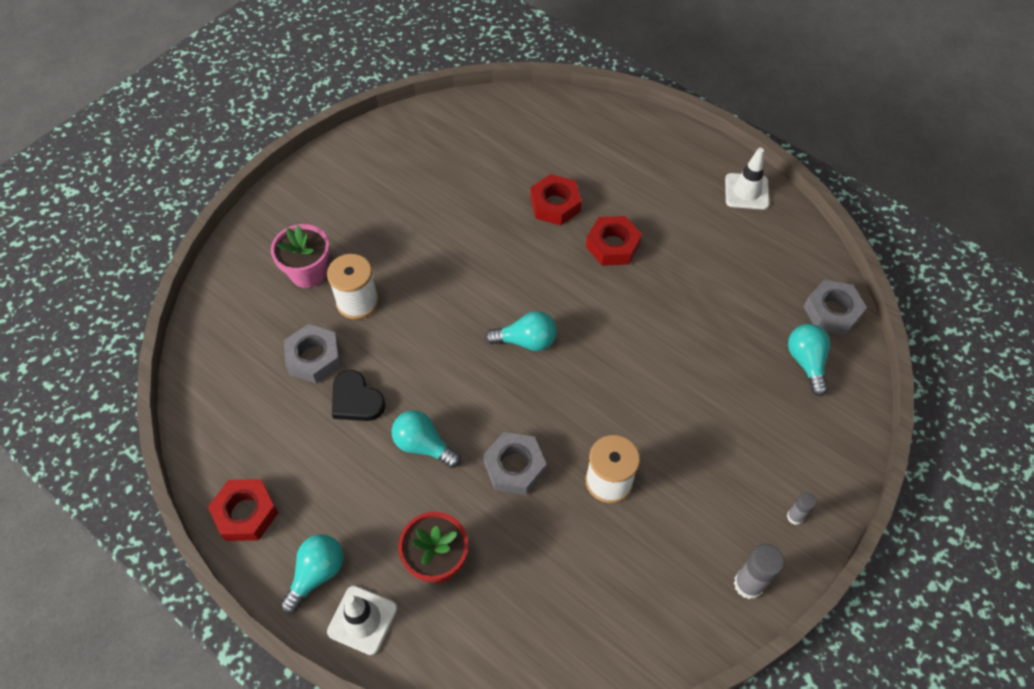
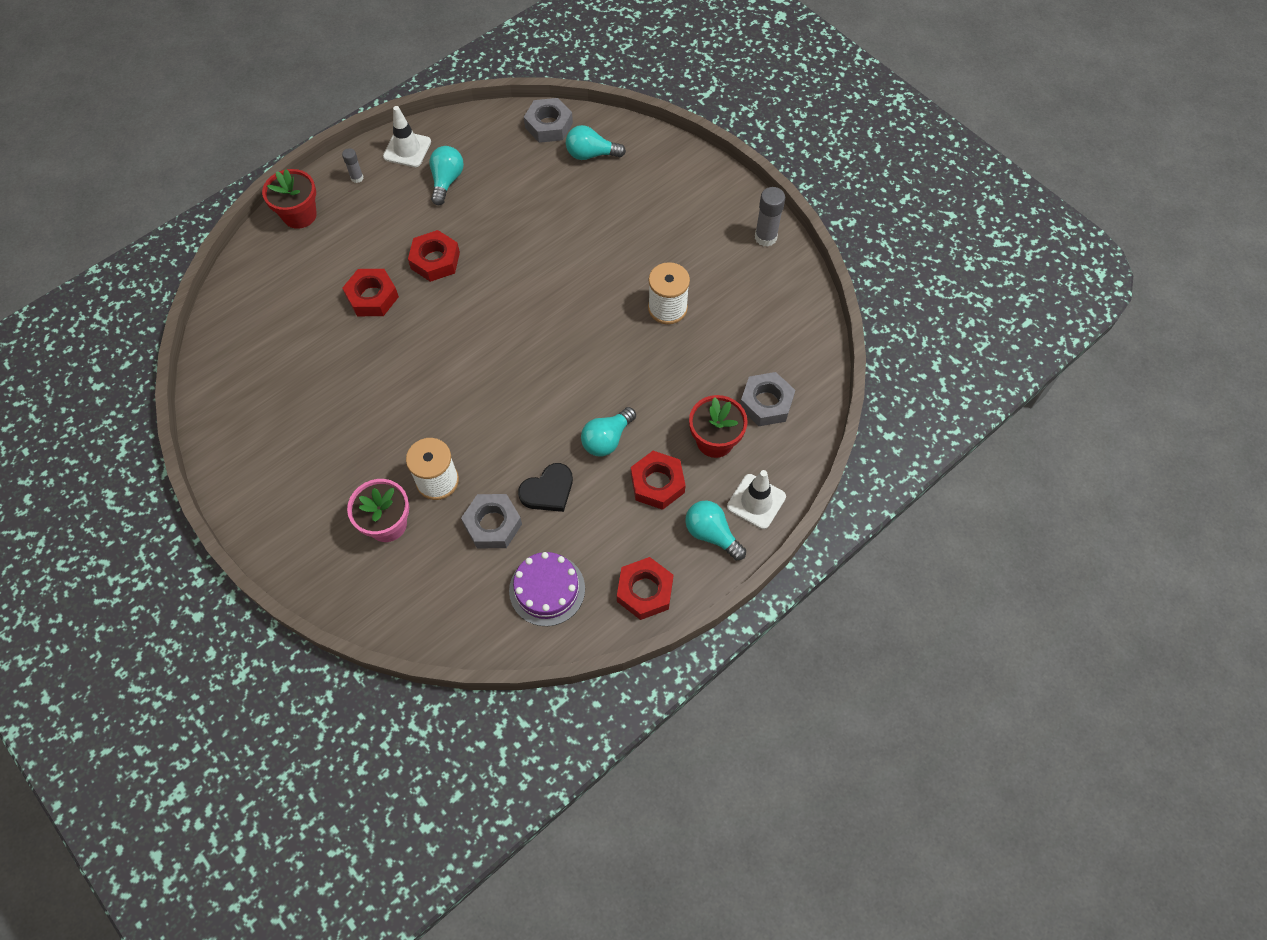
camera: 80 degrees left, 5 degrees up
grey nut [483,432,547,495] -> grey nut moved to [740,372,795,426]
turquoise light bulb [485,311,557,351] -> turquoise light bulb moved to [429,146,464,205]
grey glue stick [787,492,817,525] -> grey glue stick moved to [342,148,363,183]
none -> red flower pot [262,169,317,229]
none -> purple cake [509,552,585,626]
none -> red nut [631,451,686,510]

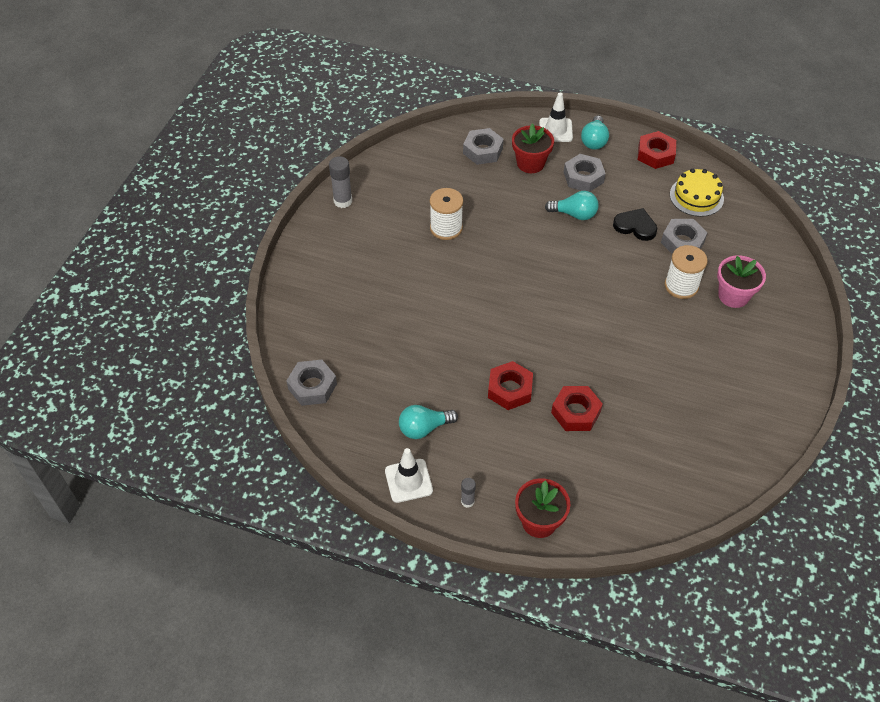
camera: 120 degrees left, 10 degrees down
purple cake [509,552,585,626] -> yellow cake [670,169,724,217]
turquoise light bulb [566,125,626,160] -> none
red nut [631,451,686,510] -> grey nut [564,154,606,192]

